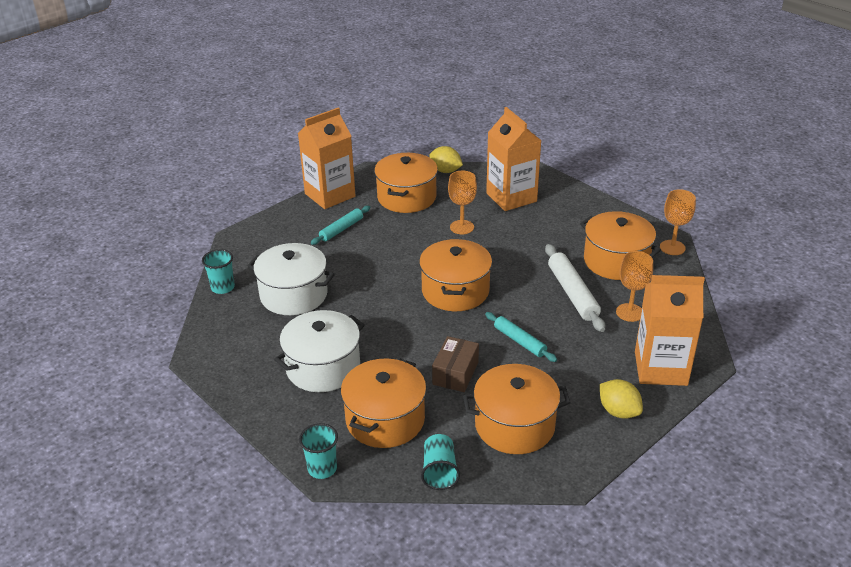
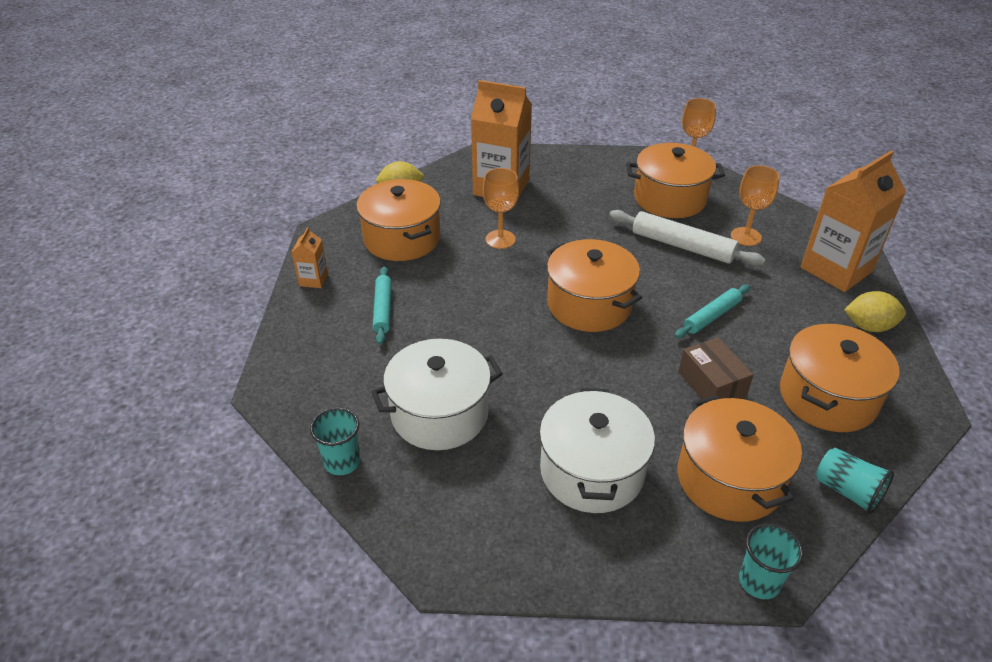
camera: 45 degrees left, 5 degrees up
orange carton [298,107,356,209] -> orange carton [292,227,328,288], size x0.45
turquoise rolling pin [485,312,557,362] -> turquoise rolling pin turned 45 degrees counterclockwise [675,285,750,338]

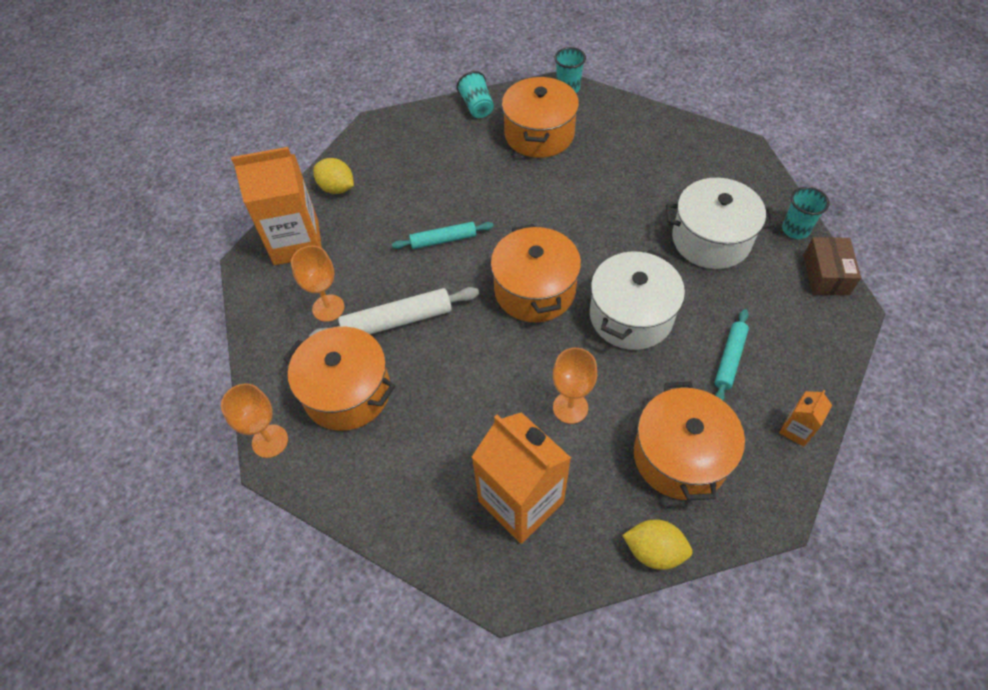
camera: 150 degrees left, 15 degrees up
white pot [539,388,655,513] -> white pot moved to [590,250,685,350]
white rolling pin [609,210,766,266] -> white rolling pin turned 75 degrees counterclockwise [309,287,479,337]
brown box [678,337,754,399] -> brown box moved to [803,237,861,295]
orange pot [780,324,900,432] -> none

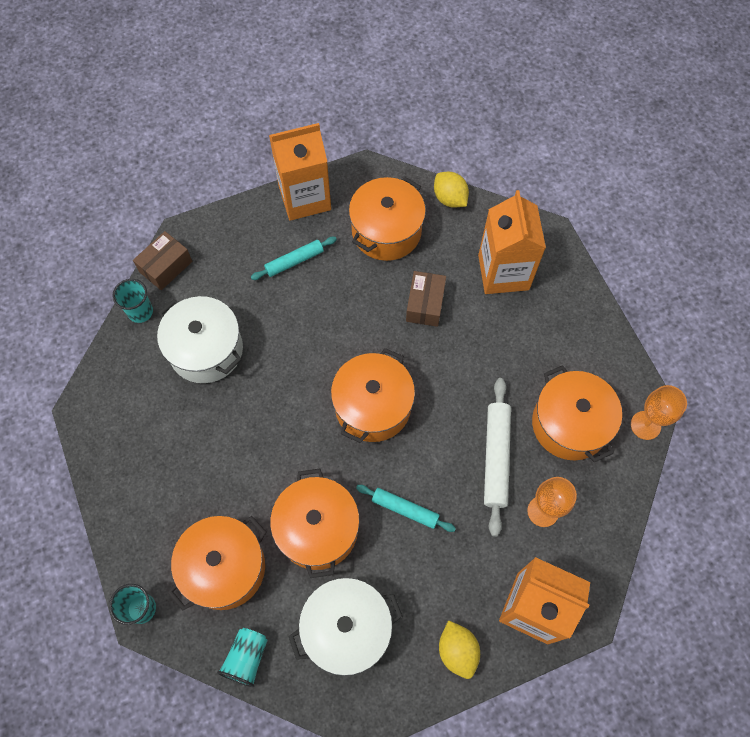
camera: 145 degrees left, 10 degrees up
white rolling pin [309,287,479,337] -> white rolling pin turned 75 degrees clockwise [484,378,511,537]
orange goblet [553,348,597,424] -> brown box [406,271,446,327]
white pot [590,250,685,350] -> white pot moved to [288,578,403,676]
orange carton [779,390,832,447] -> orange carton [269,123,331,221], size x2.23
none -> orange pot [270,468,360,578]

